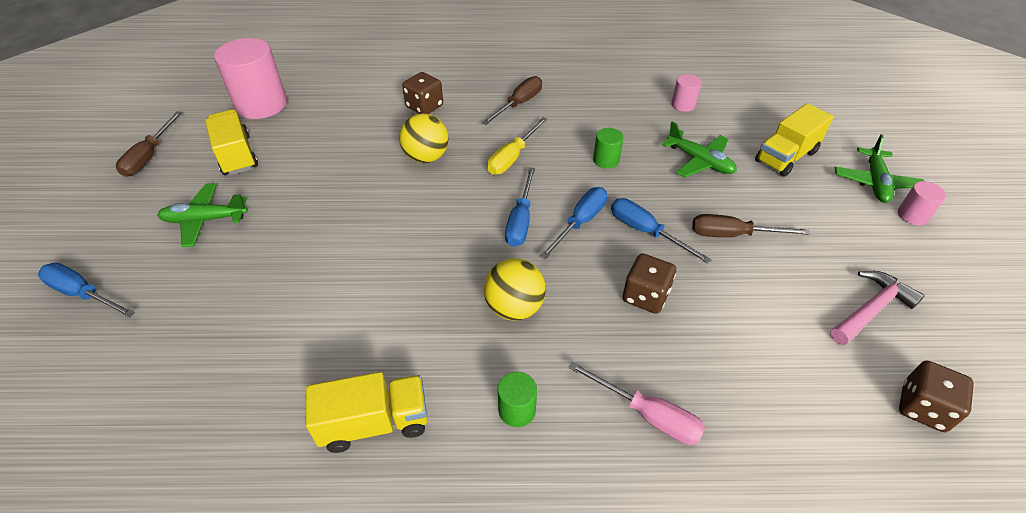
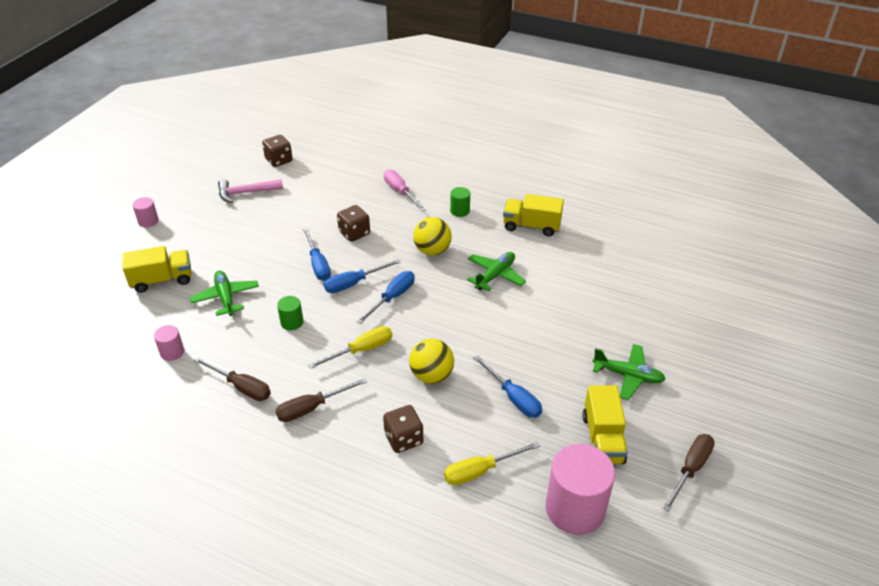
camera: 155 degrees left, 5 degrees down
blue screwdriver [38,263,135,318] -> blue screwdriver moved to [474,355,542,418]
brown screwdriver [692,214,811,237] -> brown screwdriver moved to [194,357,271,401]
green plane [835,134,924,203] -> green plane moved to [467,252,526,292]
none -> yellow screwdriver [444,442,540,486]

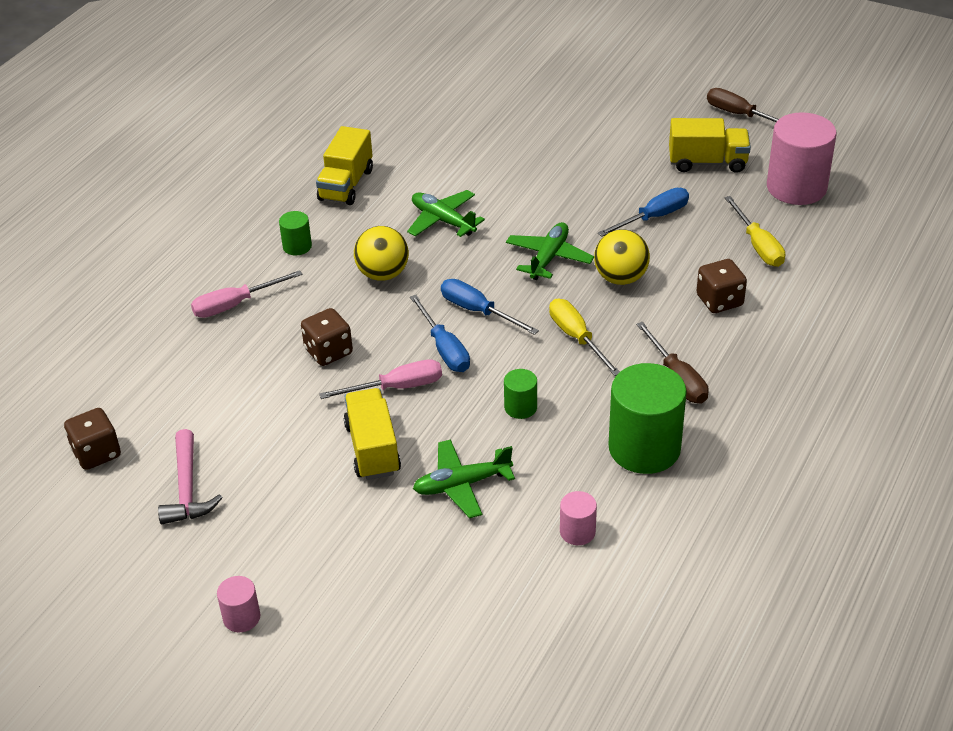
camera: 85 degrees left, 0 degrees up
yellow truck [122,246,192,293] -> yellow truck moved to [344,388,401,480]
brown screwdriver [194,357,271,401] -> green cylinder [609,363,687,474]
blue screwdriver [303,228,331,281] -> pink screwdriver [319,359,442,399]
green plane [592,344,665,400] -> green plane moved to [506,222,594,280]

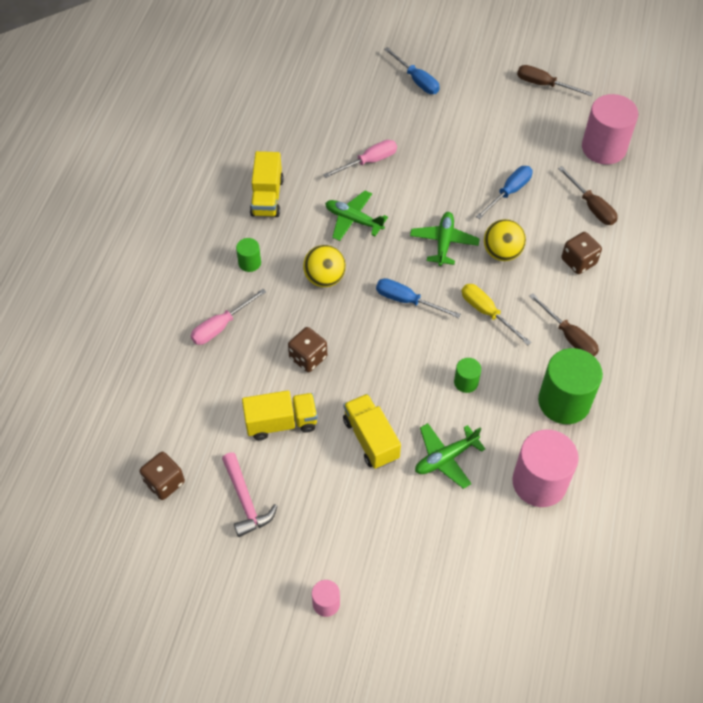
camera: 15 degrees left, 15 degrees up
pink screwdriver [319,359,442,399] -> pink screwdriver moved to [323,140,397,178]
blue screwdriver [410,295,470,372] -> blue screwdriver moved to [384,47,440,94]
pink cylinder [560,491,597,545] -> pink cylinder [512,430,579,507], size x2.12
yellow truck [669,118,751,173] -> yellow truck moved to [242,390,318,440]
yellow screwdriver [724,196,785,267] -> brown screwdriver [558,166,618,225]

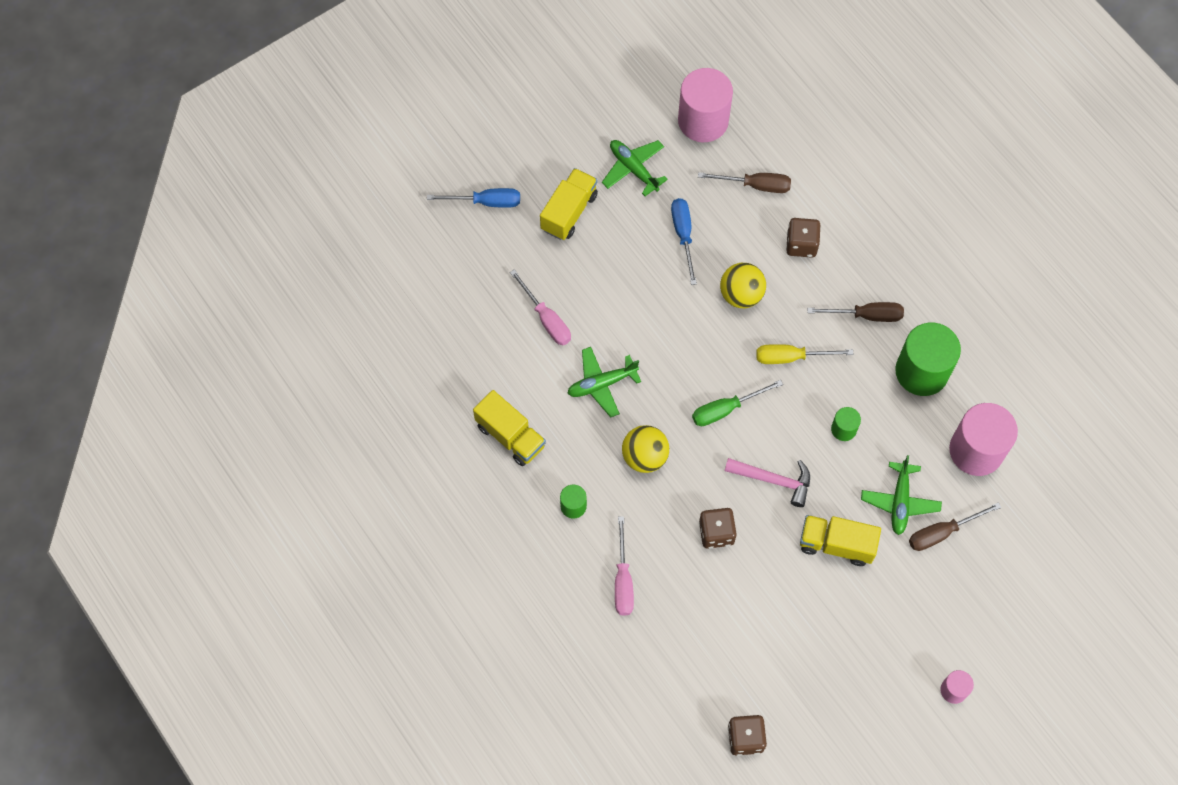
camera: 50 degrees left, 10 degrees up
pink hammer [222,452,277,537] -> pink hammer moved to [724,458,810,507]
yellow truck [242,390,318,440] -> yellow truck moved to [540,168,598,240]
pink screwdriver [323,140,397,178] -> pink screwdriver turned 135 degrees clockwise [510,269,571,345]
blue screwdriver [376,278,461,318] -> green screwdriver [692,380,783,426]
green plane [410,212,480,266] -> green plane moved to [602,140,668,196]
brown screwdriver [517,65,593,96] -> brown screwdriver moved to [909,502,1001,551]

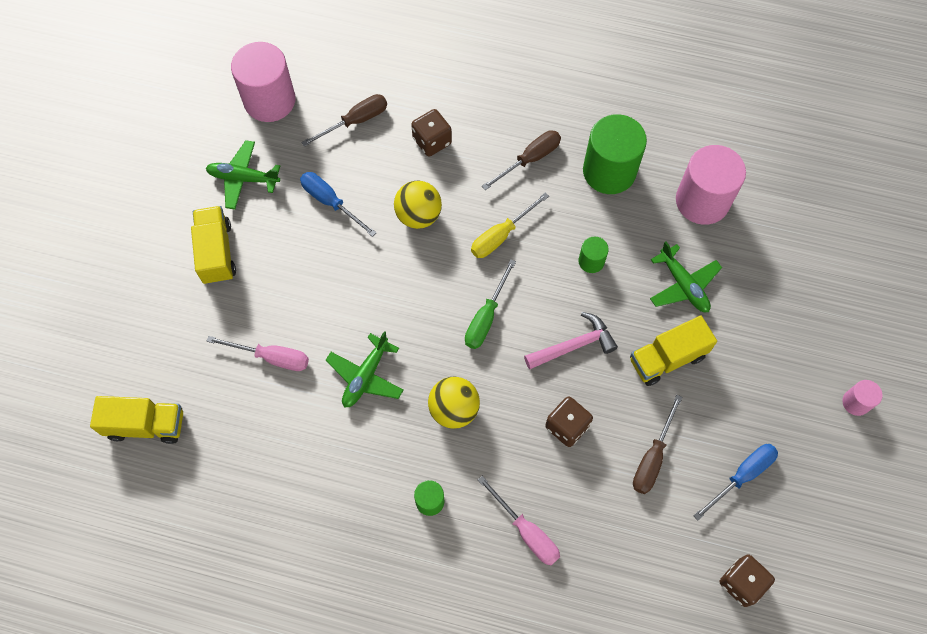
camera: 40 degrees left, 0 degrees up
blue screwdriver [427,188,520,208] -> blue screwdriver moved to [693,444,778,521]
yellow truck [473,390,546,466] -> yellow truck moved to [90,396,183,444]
brown screwdriver [909,502,1001,551] -> brown screwdriver moved to [633,395,682,494]

